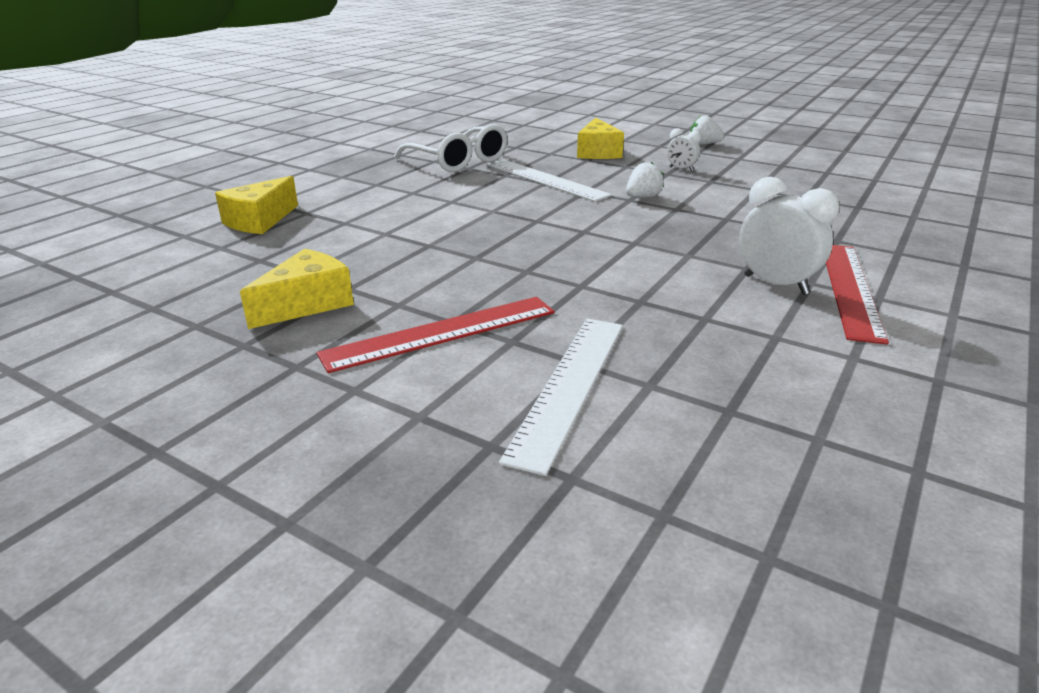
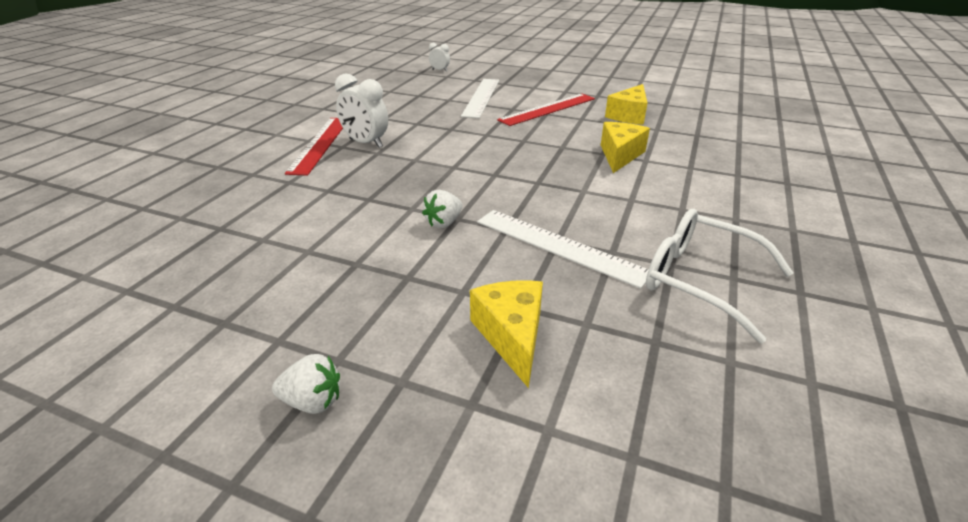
camera: 170 degrees right, 5 degrees up
yellow cheese [215,176,298,234] -> yellow cheese moved to [601,122,650,173]
white clock [667,128,701,171] -> white clock moved to [429,43,450,71]

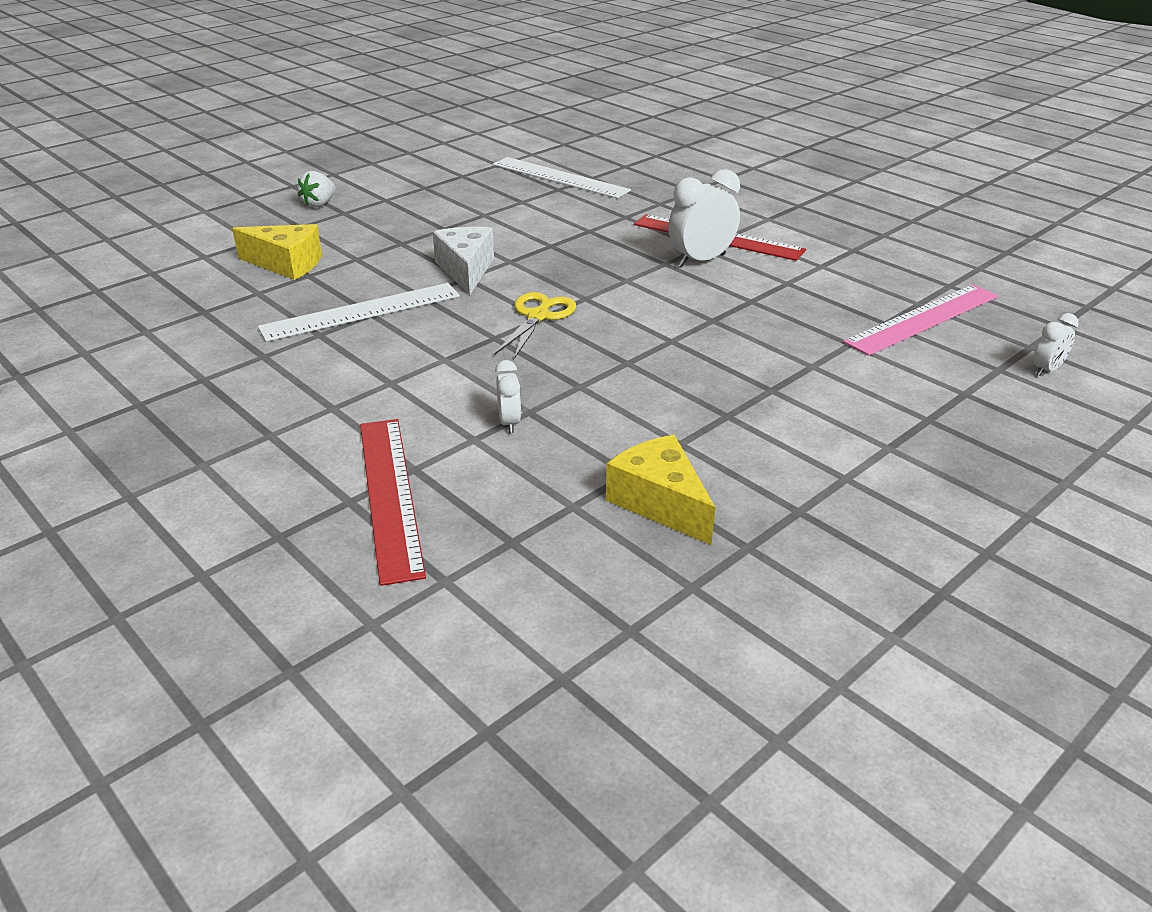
camera: 115 degrees right, 0 degrees up
white strawberry [422,190,462,228] -> white cheese [433,227,494,295]
white ruler [461,79,499,118] -> white ruler moved to [493,157,631,198]
red ruler [497,94,595,126] -> red ruler moved to [360,419,426,586]
yellow cheese [601,122,650,173] -> white clock [495,360,521,433]
white glasses [646,209,793,343] -> none
none -> yellow scissors [495,292,576,359]
none -> pink ruler [843,284,998,356]

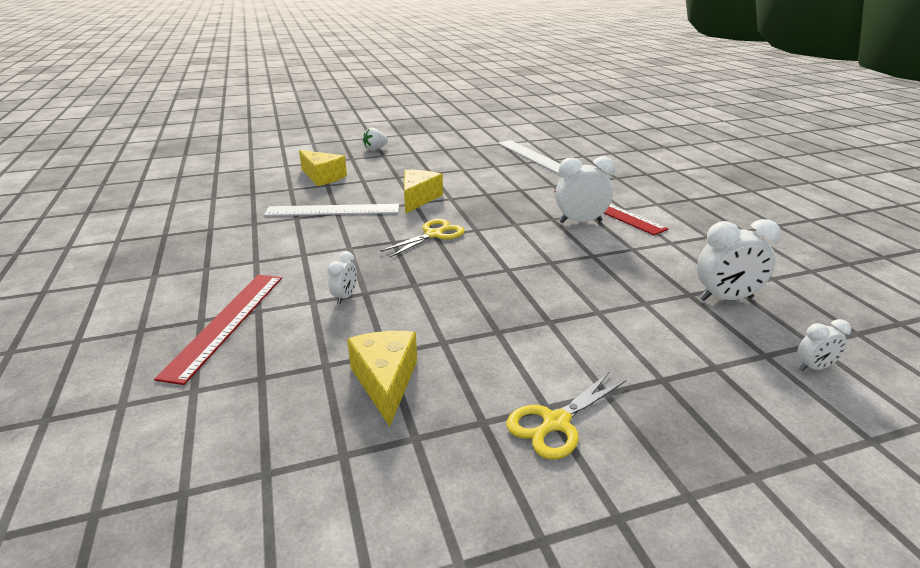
camera: 25 degrees right, 5 degrees down
white cheese [433,227,494,295] -> yellow cheese [404,170,443,214]
pink ruler [843,284,998,356] -> white clock [697,219,781,301]
none -> yellow scissors [506,371,627,459]

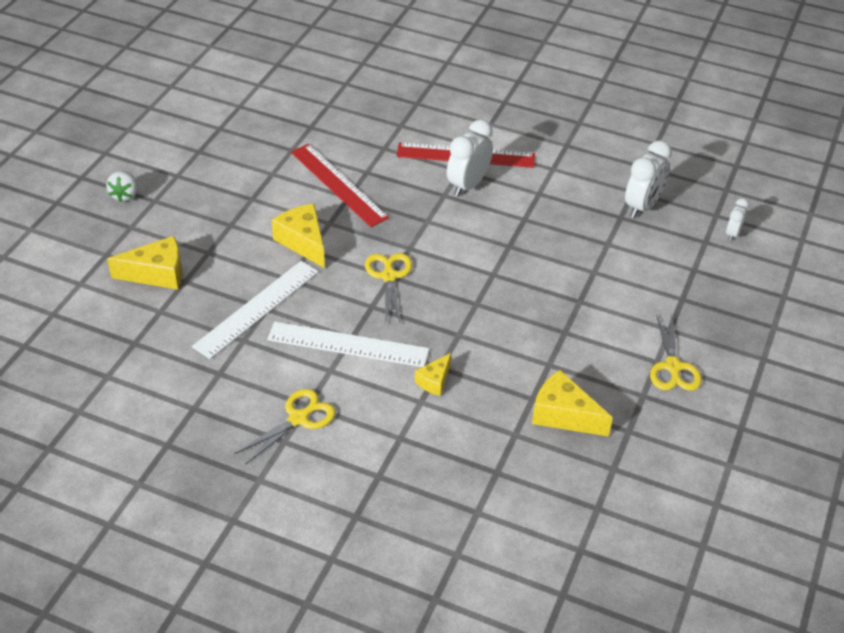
camera: 50 degrees left, 15 degrees up
red ruler [154,275,282,385] -> red ruler moved to [291,144,389,227]
white clock [328,251,357,304] -> yellow cheese [415,353,451,396]
white ruler [498,140,560,174] -> white ruler moved to [267,322,430,367]
none -> yellow scissors [234,389,336,465]

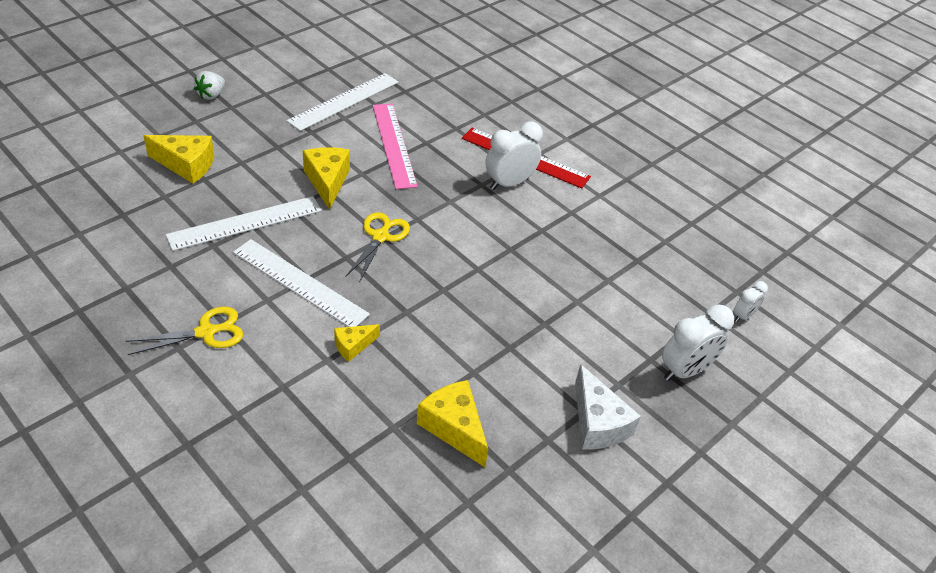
camera: 20 degrees right, 0 degrees up
red ruler [291,144,389,227] -> pink ruler [372,104,418,189]
white clock [625,140,672,218] -> white clock moved to [662,304,734,381]
yellow scissors [650,314,702,391] -> white cheese [575,364,641,450]
none -> white ruler [287,73,398,131]

